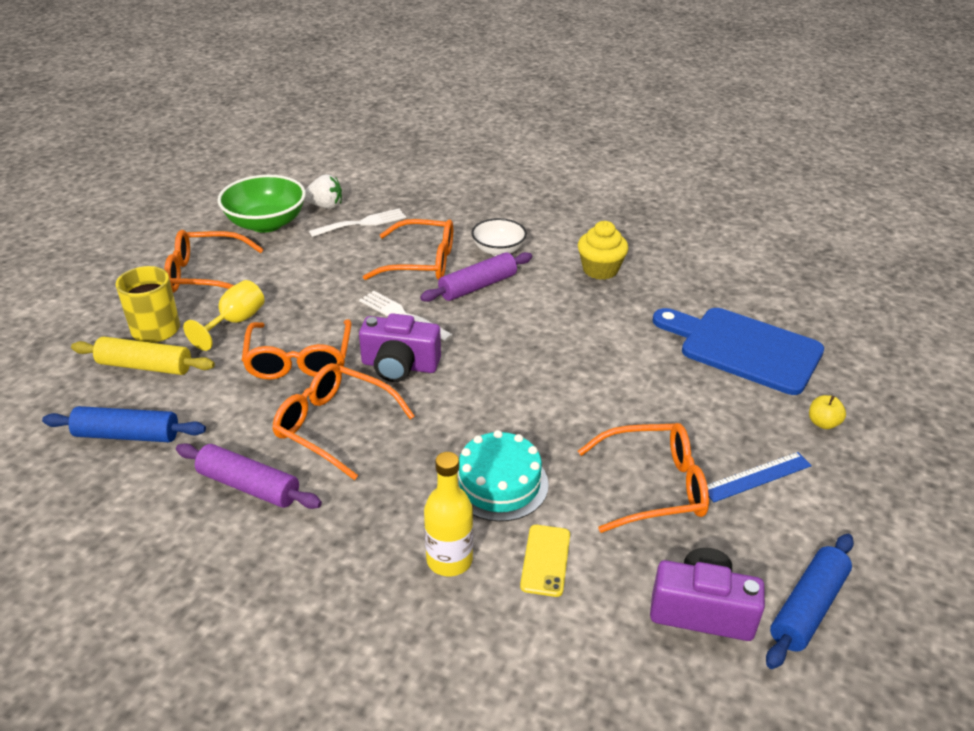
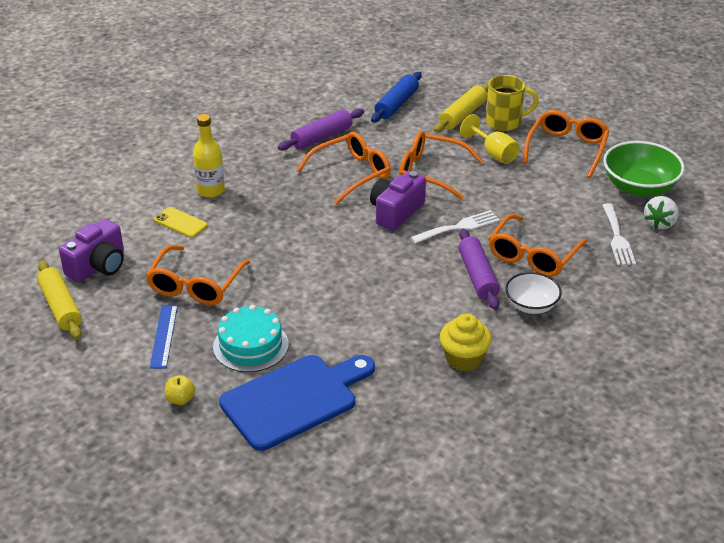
camera: 115 degrees right, 0 degrees up
turquoise cake [458,430,549,522] -> turquoise cake moved to [213,305,289,372]
blue rolling pin [766,534,854,669] -> yellow rolling pin [37,261,82,339]

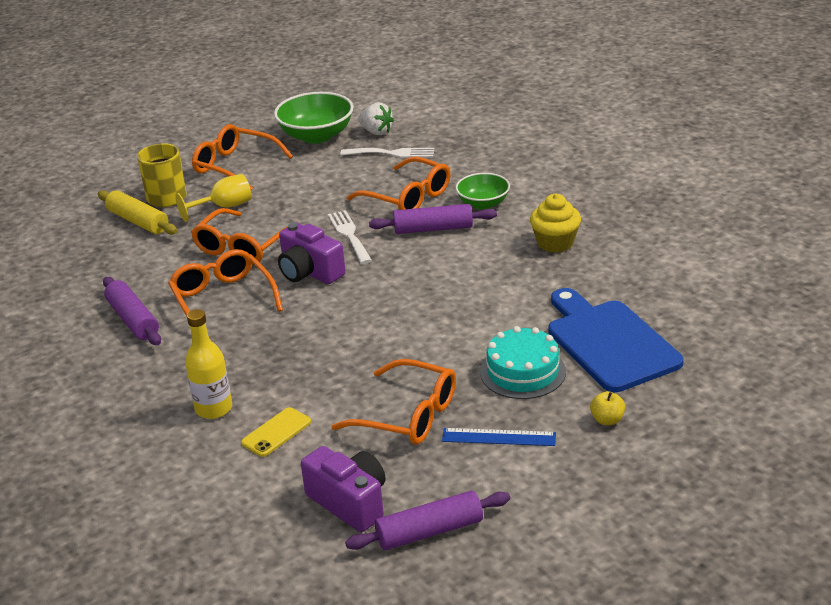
camera: 80 degrees left, 5 degrees down
yellow rolling pin [37,261,82,339] -> purple rolling pin [345,491,510,550]
blue rolling pin [371,72,422,123] -> none
white bowl [505,272,562,314] -> green bowl [456,173,510,209]

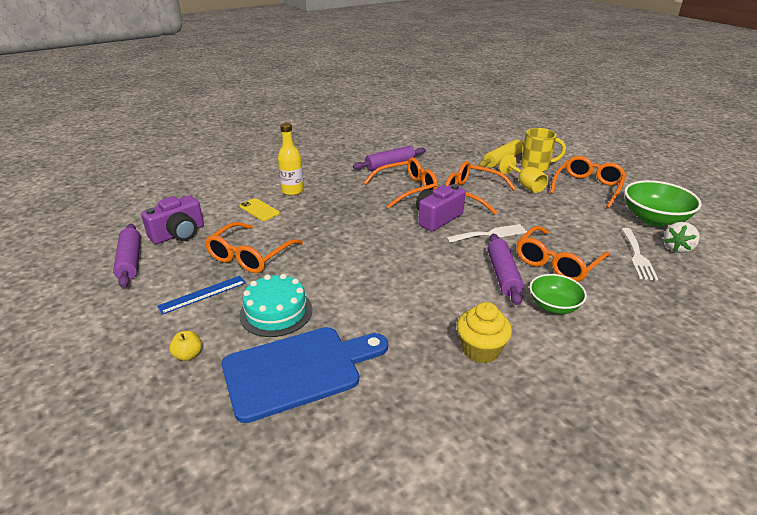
camera: 90 degrees right, 0 degrees up
blue ruler [442,428,556,446] -> blue ruler turned 45 degrees clockwise [157,276,246,315]

